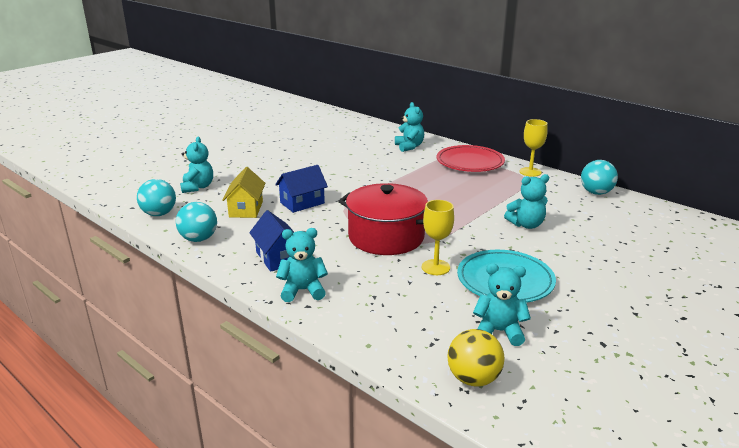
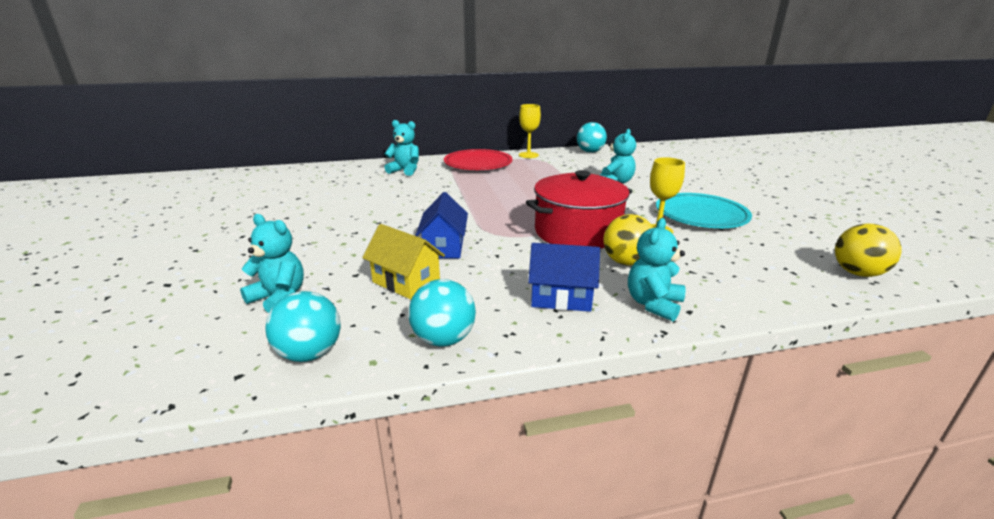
camera: 55 degrees left, 0 degrees up
turquoise teddy bear [473,263,531,346] -> none
none -> yellow ball [603,214,653,265]

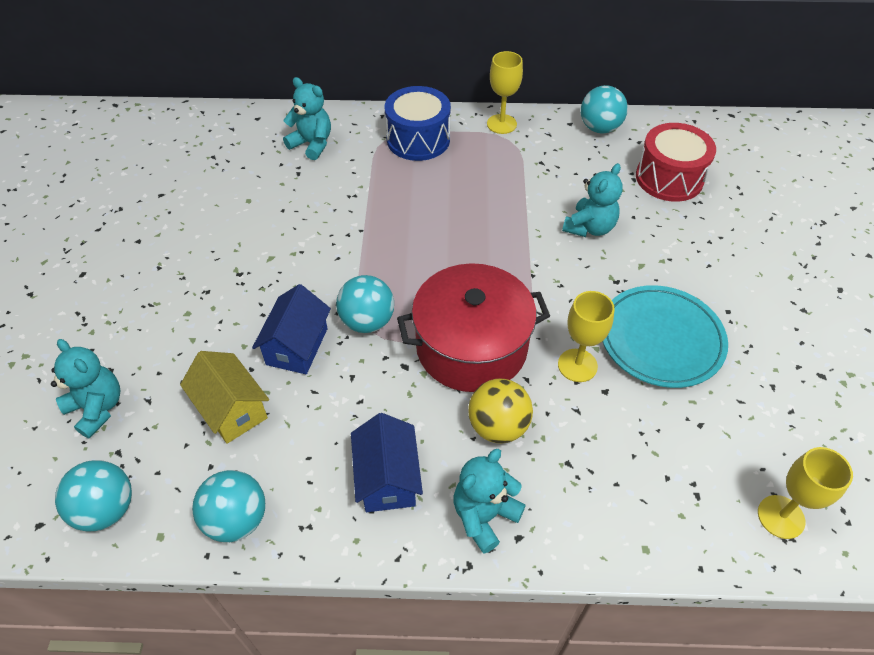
camera: 15 degrees right, 25 degrees up
red plate [444,149,513,170] -> blue drum [385,86,451,161]
blue house [528,243,600,312] -> blue house turned 60 degrees clockwise [351,413,423,512]
yellow ball [835,224,901,277] -> yellow goblet [758,447,853,539]
none -> turquoise ball [336,275,394,333]
none -> red drum [636,123,716,202]

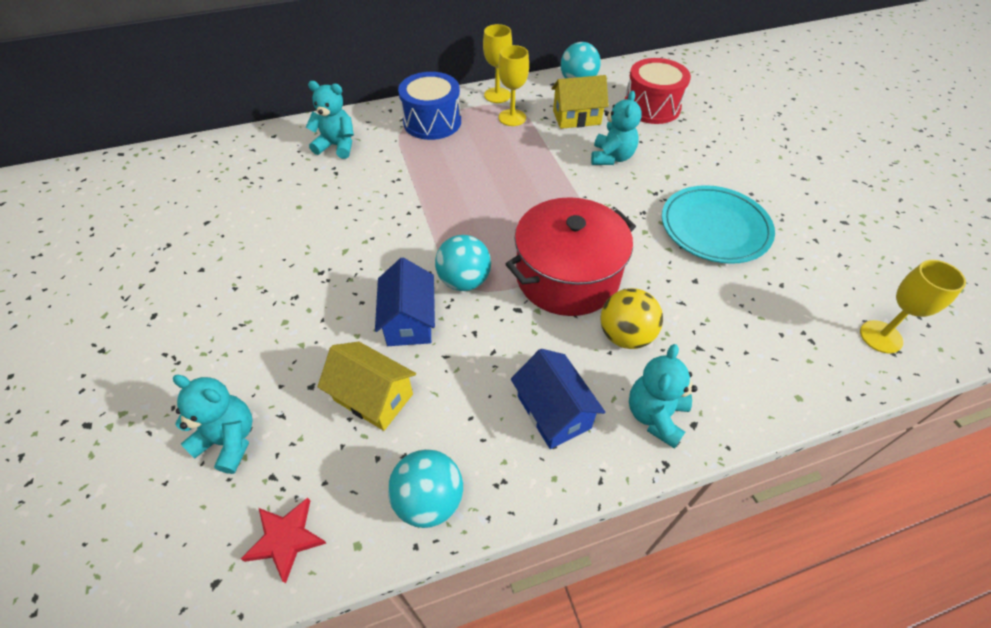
camera: 20 degrees left, 0 degrees up
turquoise ball [55,460,132,531] -> red star [241,498,326,583]
yellow goblet [558,291,615,382] -> yellow goblet moved to [498,45,529,126]
none -> yellow house [552,75,609,129]

